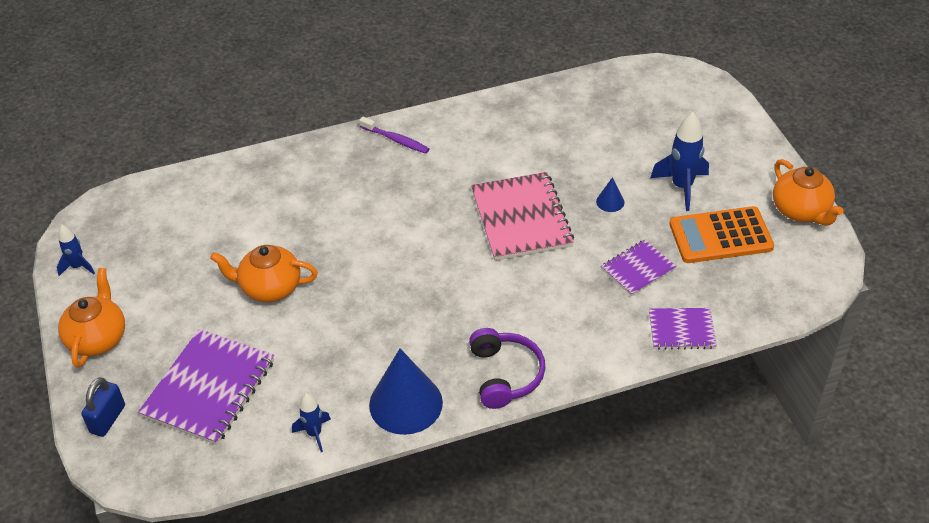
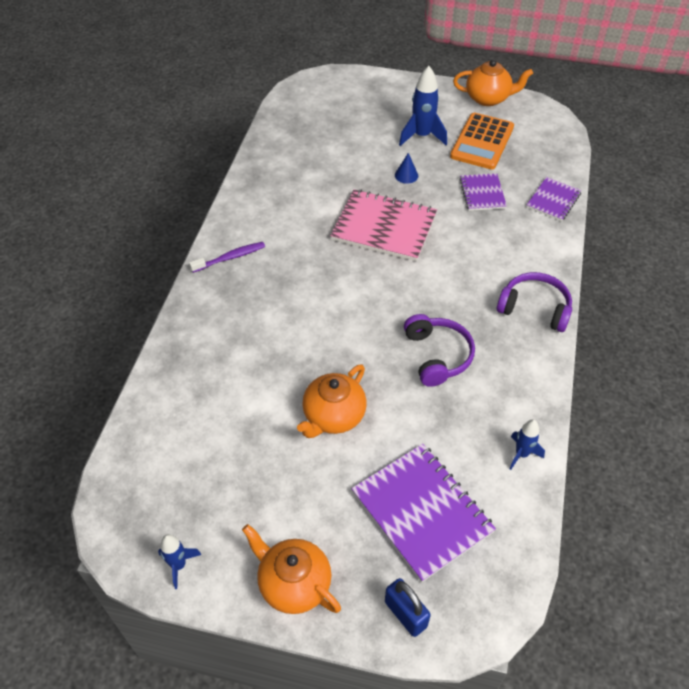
camera: 60 degrees left, 5 degrees up
blue cone [369,349,443,435] -> none
none -> purple headphones [404,314,475,387]

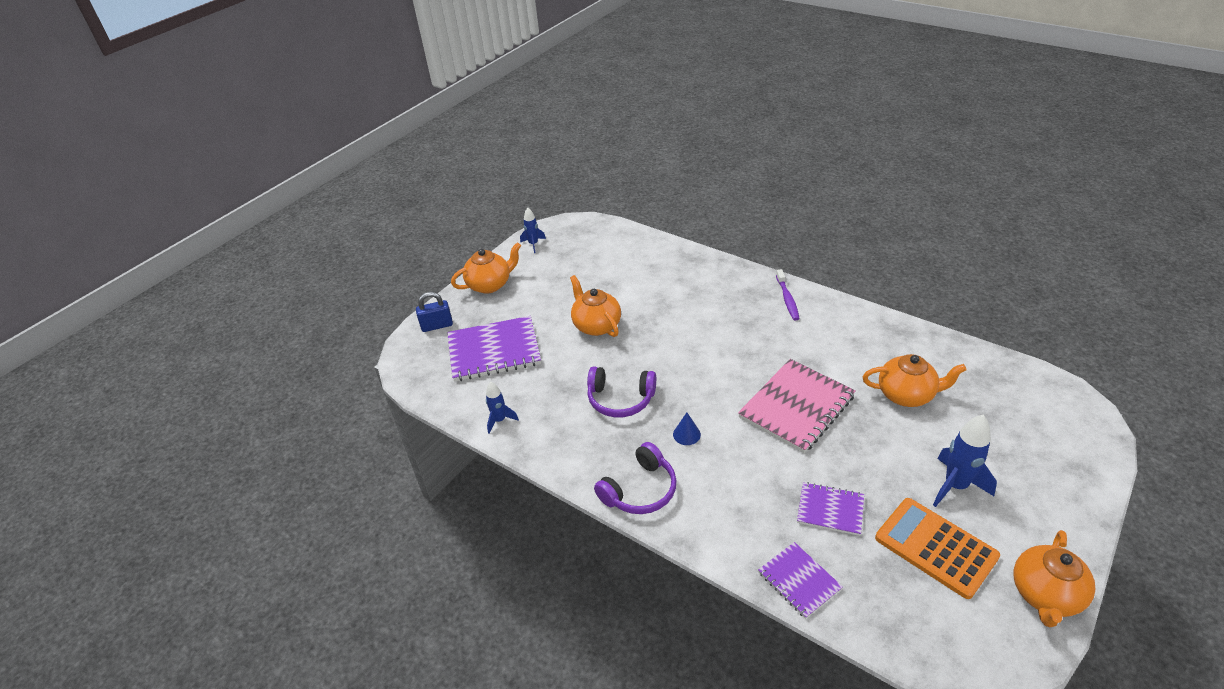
camera: 115 degrees right, 10 degrees down
blue cone [395,153,418,184] -> blue cone moved to [673,413,701,445]
none -> orange teapot [863,354,967,407]

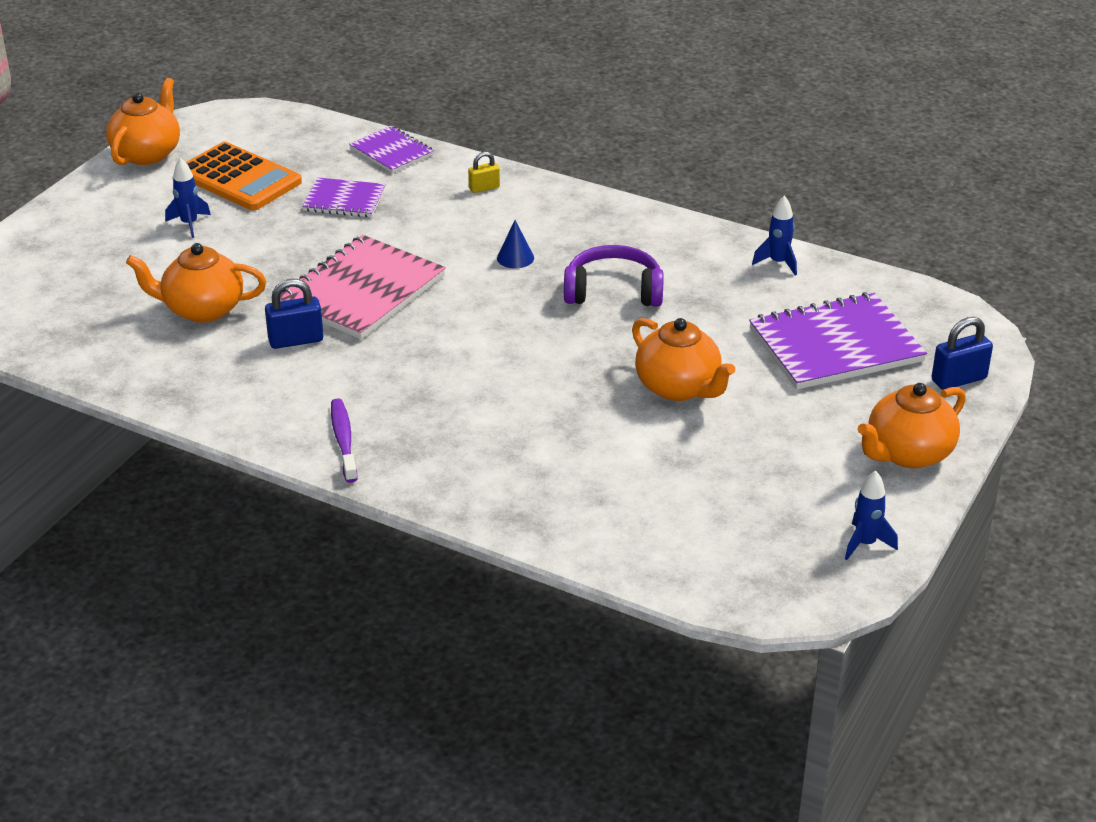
camera: 170 degrees right, 5 degrees down
purple headphones [594,442,677,514] -> none
blue rocket [933,415,997,507] -> blue rocket [165,158,211,238], size x0.59
none -> blue padlock [265,279,324,349]
none -> yellow padlock [468,152,500,193]

